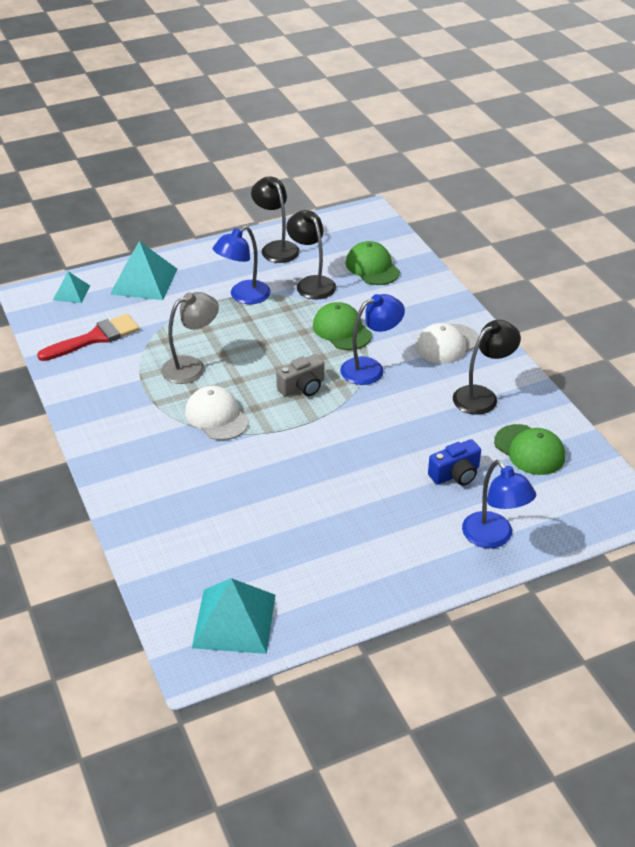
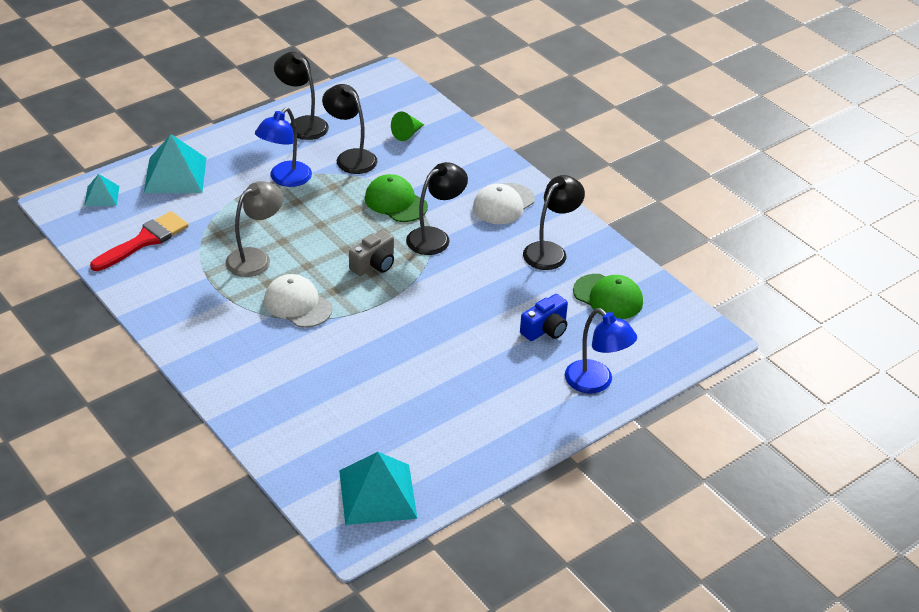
camera: 15 degrees left, 0 degrees up
blue lamp [340,294,405,385] -> black lamp [406,162,468,255]
green cap [346,241,400,285] -> green cone [391,111,424,141]

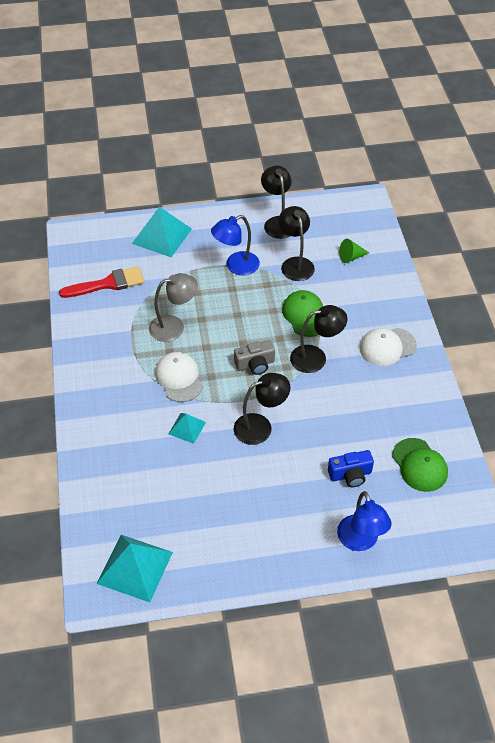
camera: 30 degrees right, 10 degrees up
turquoise pyramid [84,174,119,206] -> turquoise pyramid moved to [169,413,206,444]
black lamp [523,175,585,270] -> black lamp moved to [234,373,290,445]

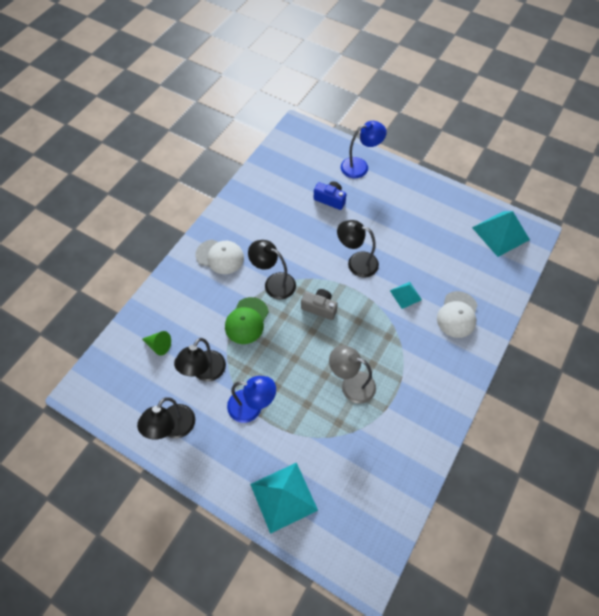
camera: 140 degrees left, 10 degrees up
red brush [59,266,144,298] -> none
white cap [155,352,203,402] -> white cap moved to [437,291,477,338]
blue lamp [337,491,392,551] -> blue lamp turned 45 degrees clockwise [341,121,387,178]
green cap [392,438,448,492] -> none

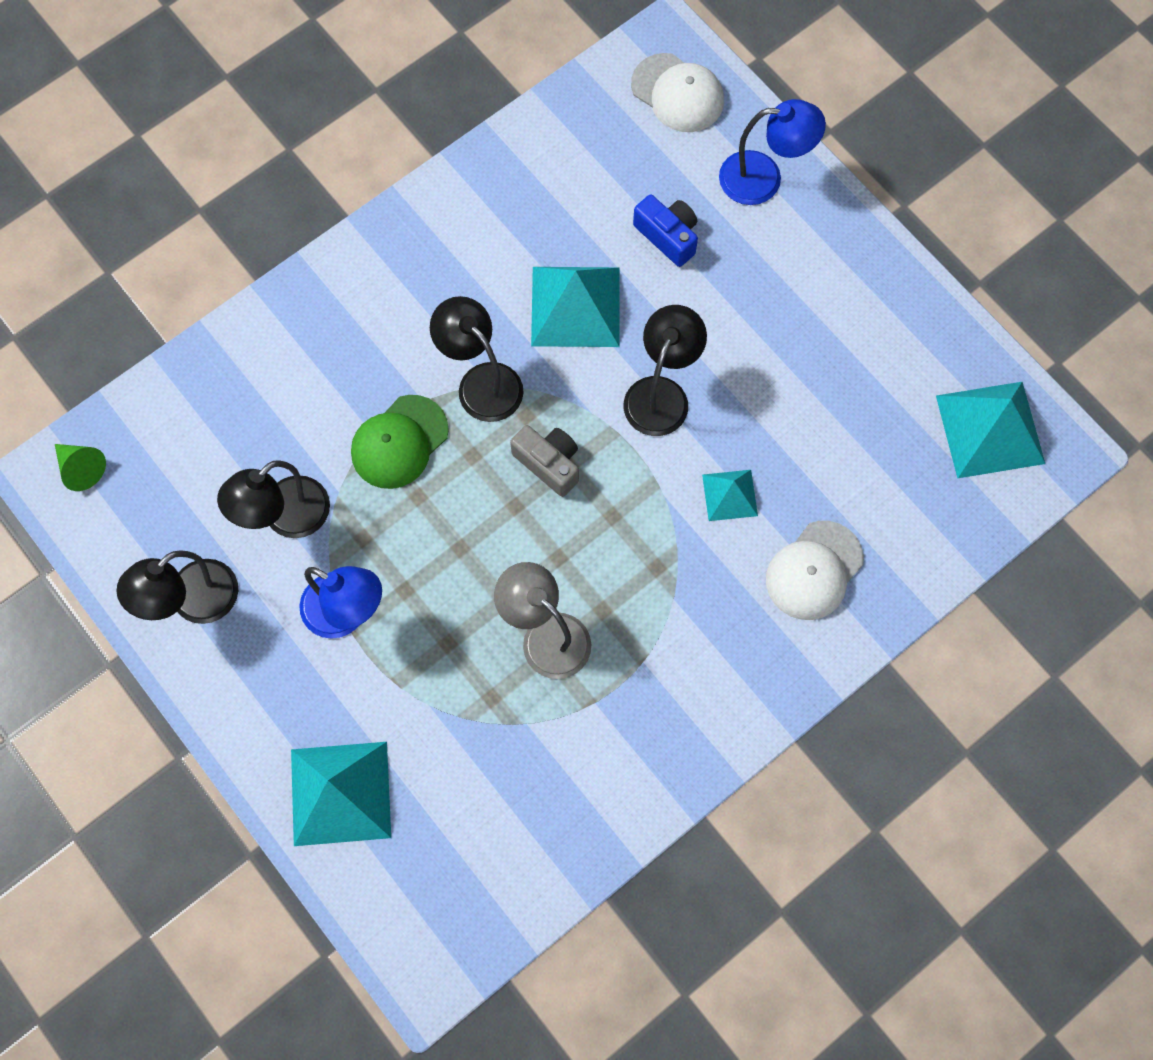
camera: 20 degrees right, 10 degrees up
green cone [142,331,171,356] -> green cone moved to [55,444,106,491]
white cap [195,239,244,274] -> white cap moved to [631,53,724,132]
black lamp [337,220,379,278] -> black lamp turned 75 degrees clockwise [624,305,707,436]
none -> turquoise pyramid [531,267,620,347]

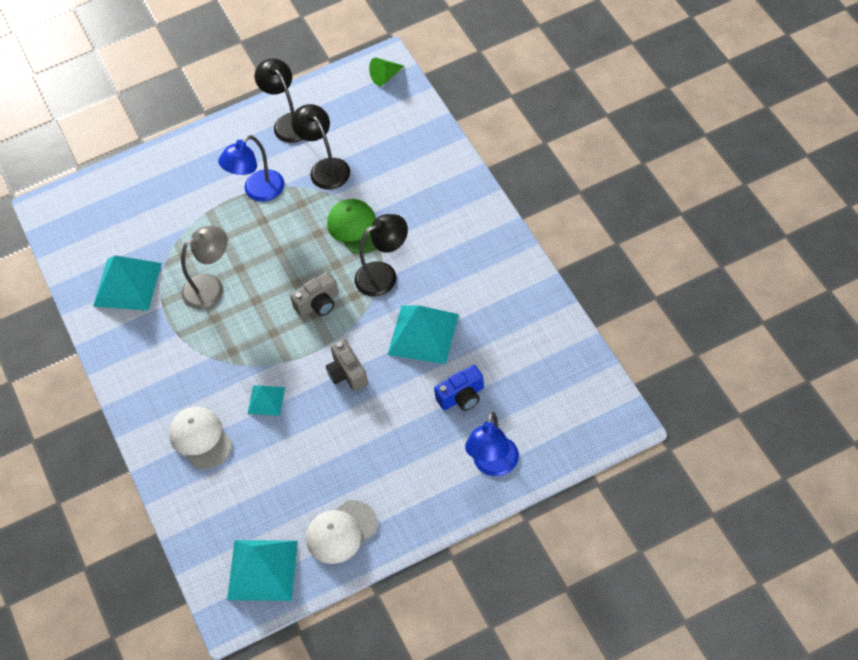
camera: 110 degrees right, 15 degrees down
turquoise pyramid [291,742,391,846] -> turquoise pyramid moved to [93,255,162,311]
black lamp [624,305,707,436] -> grey camera [326,339,368,391]
white cap [631,53,724,132] -> white cap moved to [306,500,378,564]

